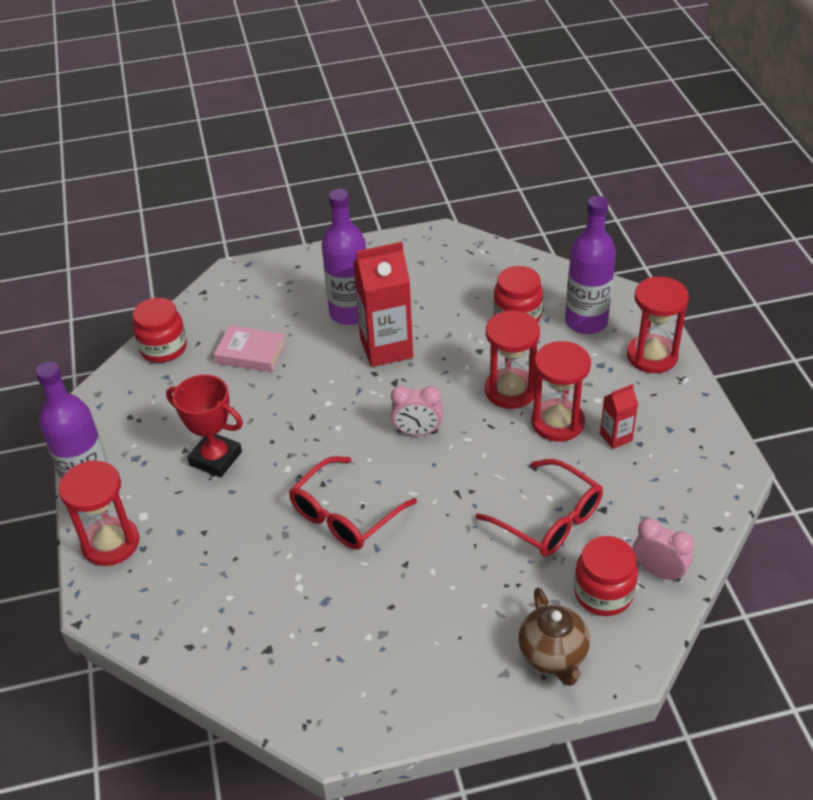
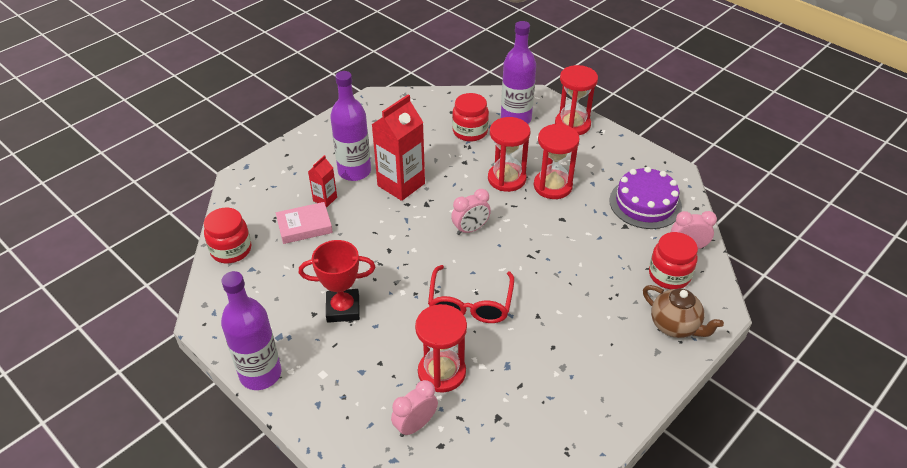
camera: 35 degrees left, 0 degrees up
red hourglass [59,460,139,566] -> red hourglass moved to [415,304,467,392]
red glasses [475,459,603,557] -> none
red carton [600,384,638,449] -> red carton moved to [308,155,337,207]
none -> pink clock [391,380,438,437]
none -> purple cake [609,167,682,229]

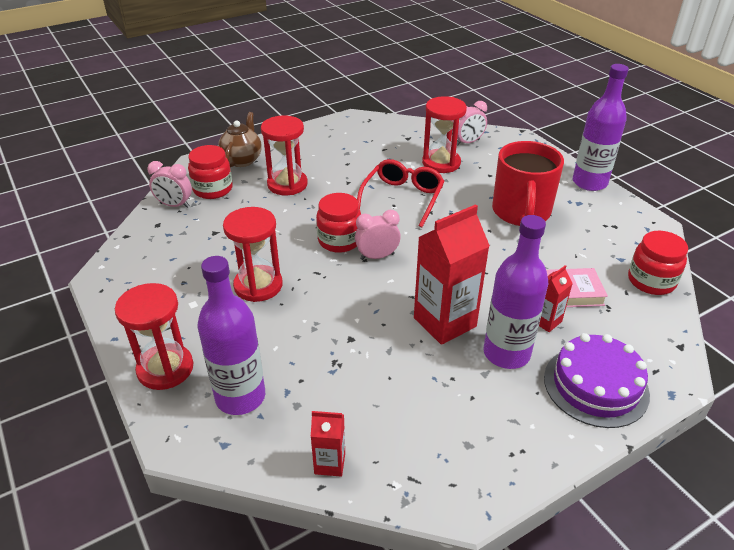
camera: 165 degrees left, 5 degrees down
red trophy [299,240,375,323] -> red mug [492,141,564,226]
red jar [452,93,489,142] -> red jar moved to [316,193,361,253]
red hourglass [488,117,530,192] -> red hourglass moved to [261,115,308,195]
purple cake [609,167,682,229] -> purple cake moved to [544,333,650,428]
brown teapot [643,285,724,338] -> brown teapot turned 45 degrees clockwise [218,112,262,167]
none -> red carton [311,411,345,477]

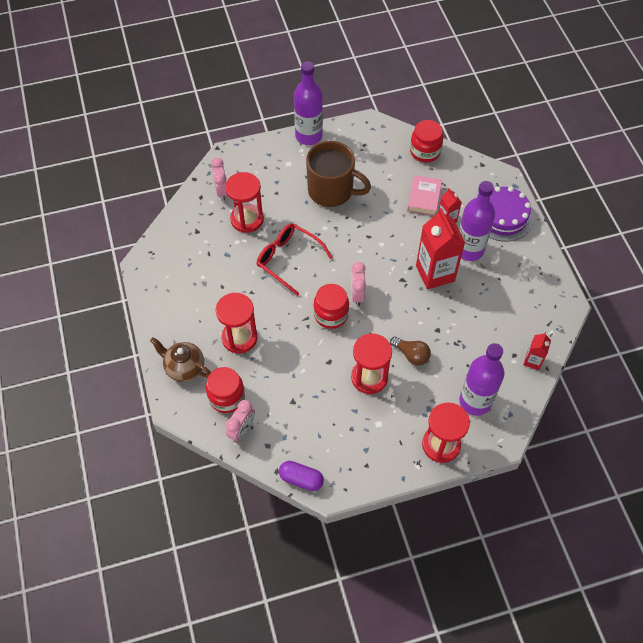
camera: 75 degrees left, 20 degrees up
red mug [492,141,564,226] -> brown mug [306,141,371,207]
none -> purple capsule [279,461,324,491]
none -> brown light bulb [390,337,431,366]

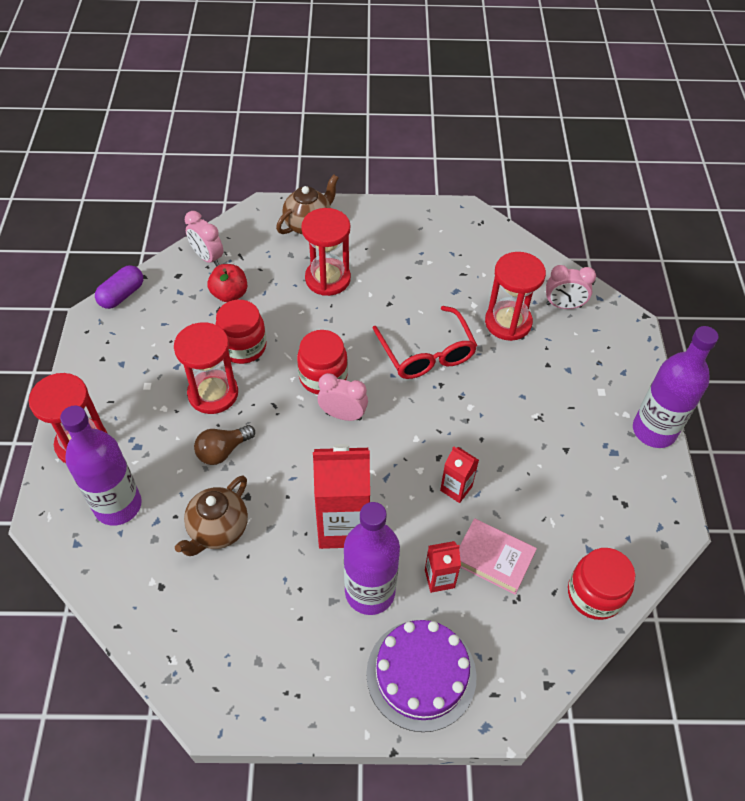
camera: 105 degrees right, 5 degrees down
red jar [206,367,245,413] -> red jar moved to [215,300,267,364]
red glasses [257,223,333,296] -> red glasses turned 105 degrees clockwise [372,306,477,379]
brown mug [306,141,371,207] -> none
red carton [524,332,551,370] -> red carton moved to [440,446,479,503]
none -> brown teapot [175,476,248,556]
none -> red apple [208,264,247,302]

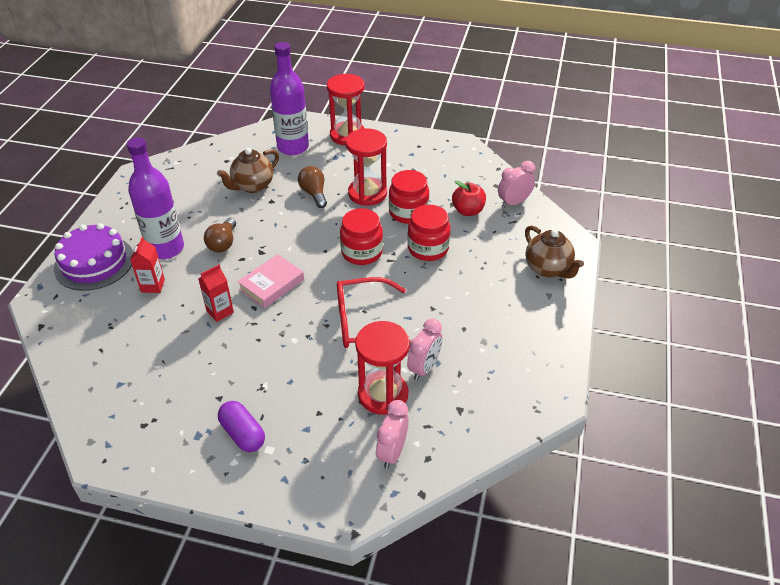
camera: 105 degrees right, 10 degrees down
purple capsule [95,265,143,309] -> purple capsule moved to [218,401,265,452]
brown teapot [175,476,248,556] -> brown teapot turned 90 degrees counterclockwise [217,148,279,193]
red hourglass [301,208,351,296] -> none
red carton [313,444,370,549] -> brown light bulb [204,218,236,252]
pink clock [317,373,368,421] -> pink clock moved to [407,318,442,380]
pink book [459,518,537,595] -> pink book moved to [237,254,304,308]
red jar [568,548,635,620] -> red jar moved to [407,205,450,261]
purple bottle [633,326,719,448] -> none

